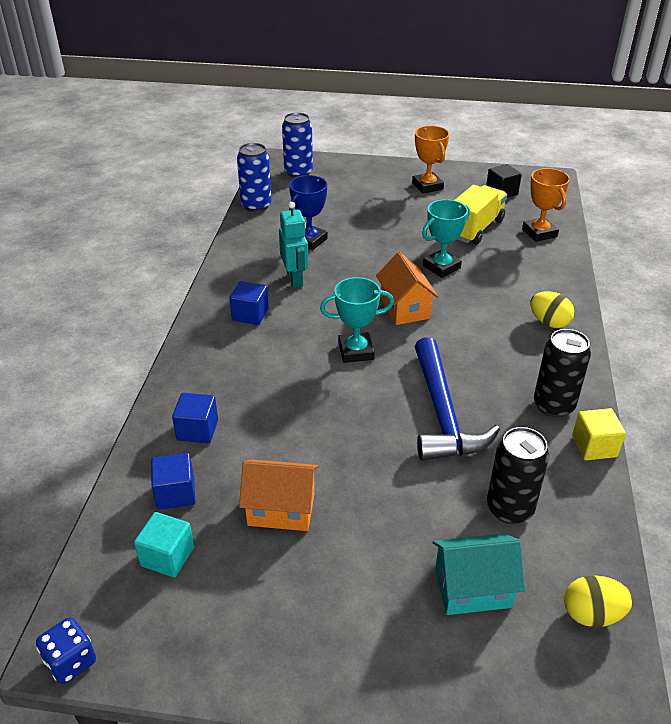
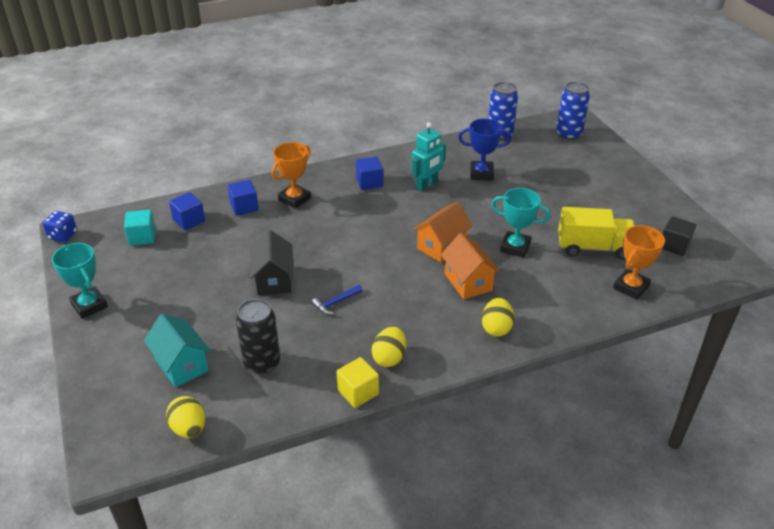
camera: 60 degrees right, 0 degrees up
orange house [239,459,318,531] -> orange house moved to [441,233,500,299]
turquoise trophy [320,277,394,363] -> turquoise trophy moved to [52,243,108,319]
orange trophy [412,126,450,194] -> orange trophy moved to [271,142,311,209]
blue hammer [414,337,500,461] -> blue hammer [312,285,362,314], size x0.40
black can [534,329,591,418] -> yellow egg [371,327,406,367]
none -> black house [250,230,294,295]

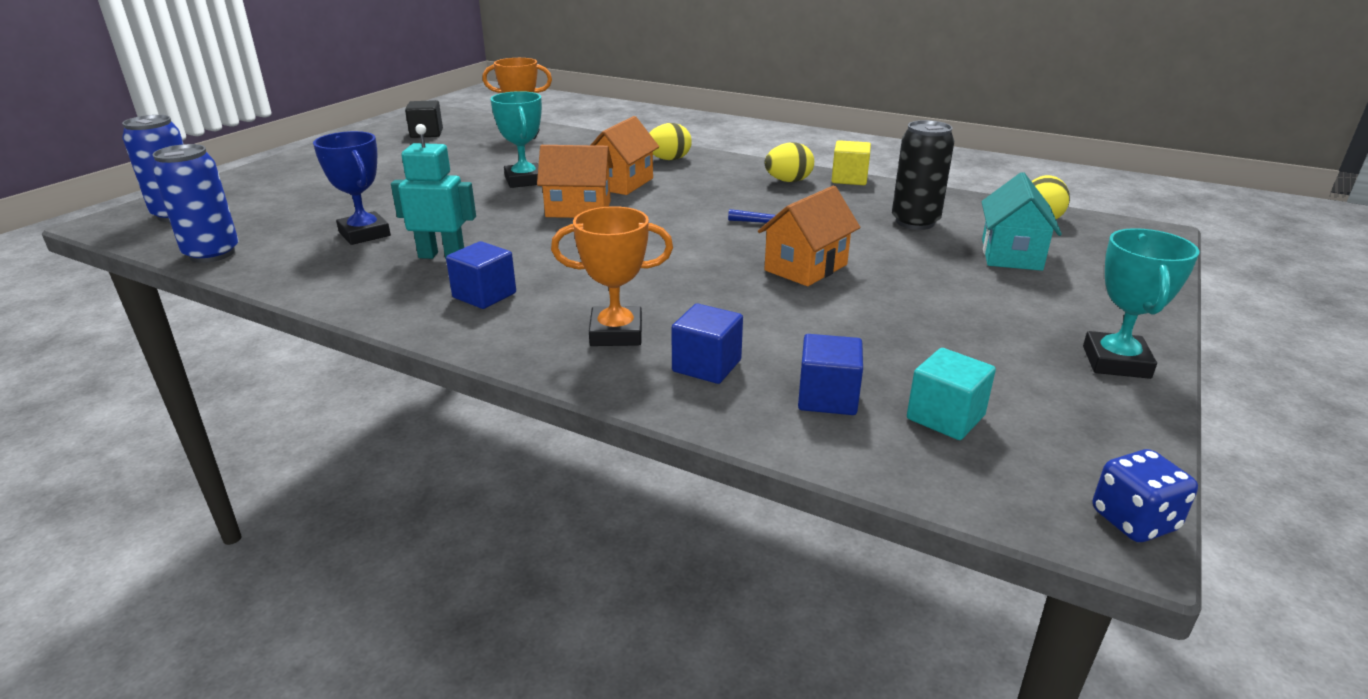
camera: 130 degrees left, 10 degrees down
black house [250,230,294,295] -> orange house [758,186,860,286]
yellow truck [558,207,635,259] -> none

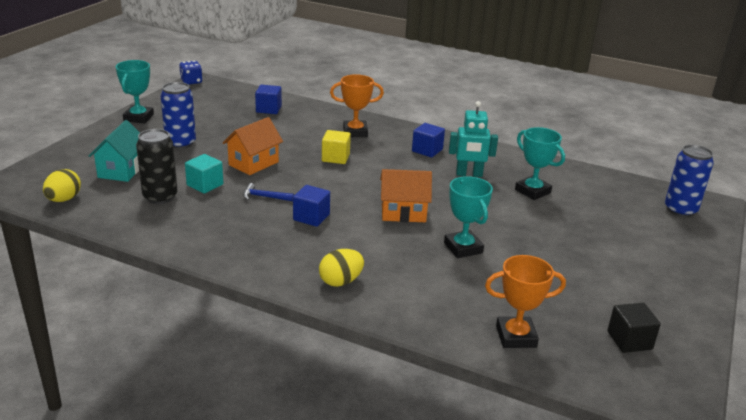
camera: 175 degrees right, 0 degrees up
blue can [152,144,238,263] -> blue can moved to [161,82,196,149]
blue trophy [313,131,391,245] -> turquoise trophy [515,127,565,200]
orange house [591,116,659,195] -> none
blue cube [671,303,743,384] -> blue cube moved to [293,185,330,227]
yellow egg [764,142,814,182] -> none
yellow cube [832,140,871,185] -> yellow cube moved to [322,130,351,164]
turquoise cube [907,348,996,440] -> turquoise cube moved to [185,154,223,193]

